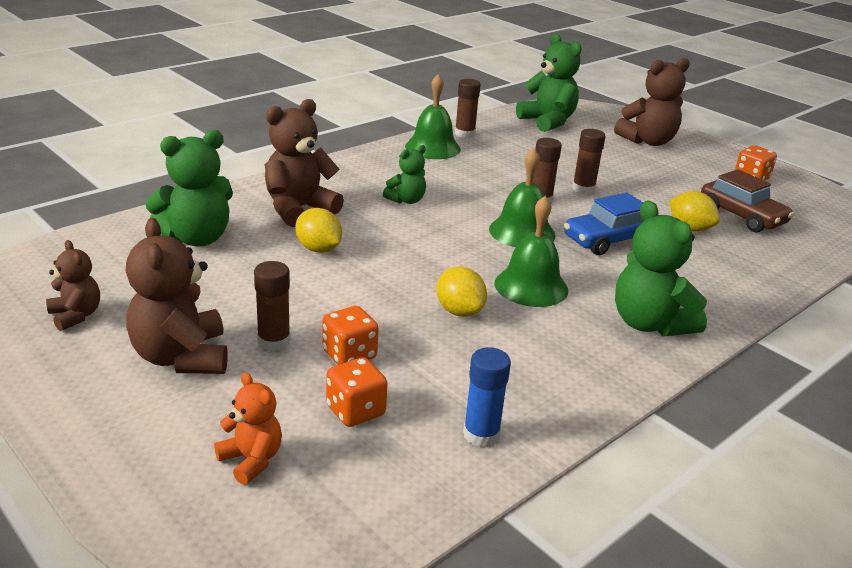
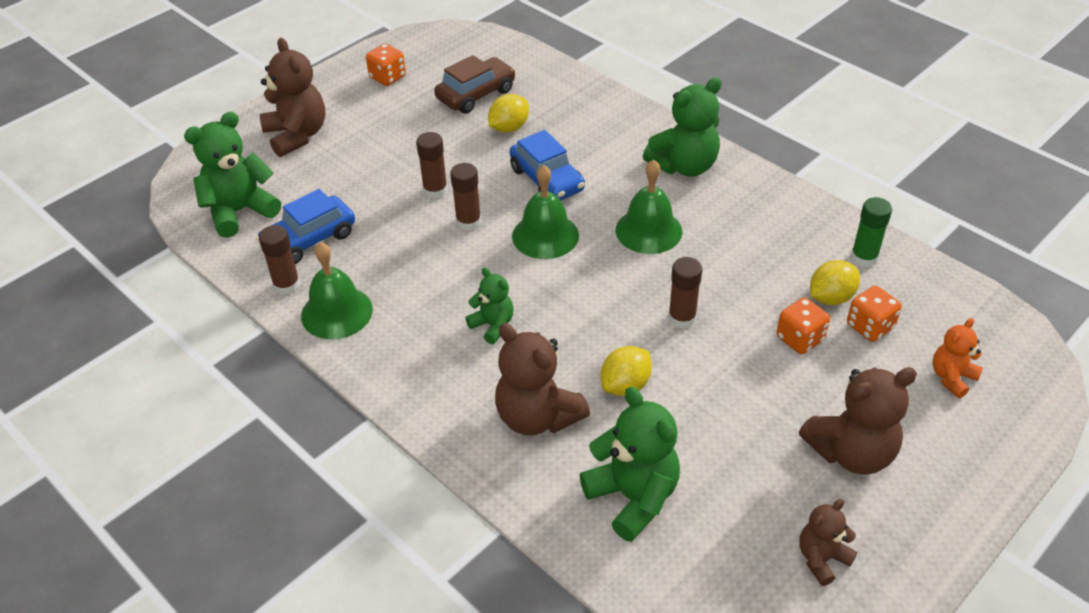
camera: 90 degrees left, 15 degrees up
brown glue stick [254,261,291,351] -> brown glue stick moved to [668,257,702,328]
yellow lemon [436,266,487,317] -> yellow lemon moved to [810,260,860,305]
blue glue stick [463,347,511,447] -> green glue stick [851,197,892,267]
none -> blue car [256,189,355,264]

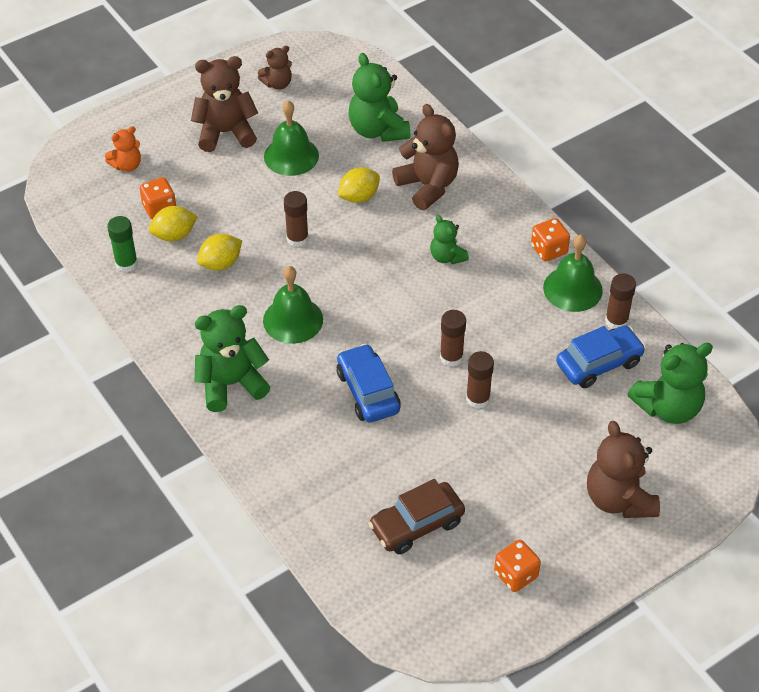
camera: 170 degrees left, 5 degrees up
yellow lemon [488,94,529,133] -> yellow lemon moved to [197,234,242,270]
green bell [512,165,579,259] -> green bell moved to [264,101,319,176]
orange dice [776,298,830,354] -> orange dice moved to [531,218,570,261]

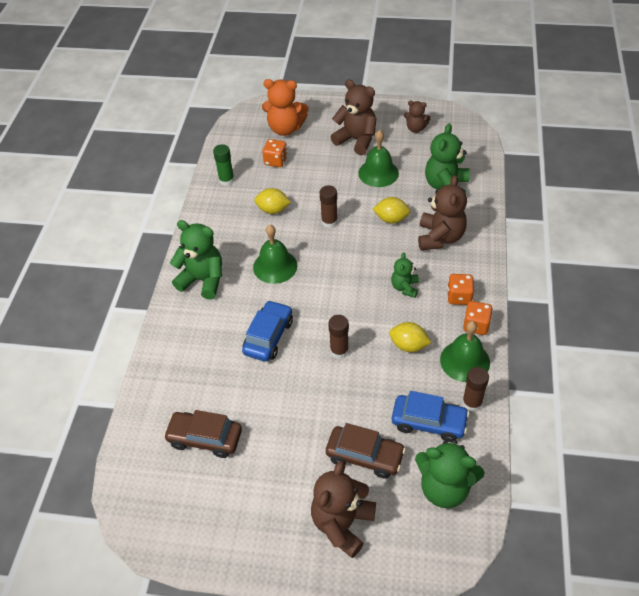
camera: 45 degrees right, 0 degrees up
orange teddy bear [105,126,141,172] -> orange teddy bear [262,79,309,136], size x1.76
yellow lemon [149,206,198,242] -> yellow lemon moved to [389,322,431,352]
brown glue stick [466,351,494,409] -> none
orange dice [494,540,541,592] -> orange dice moved to [447,274,474,305]
none -> brown car [326,423,406,479]

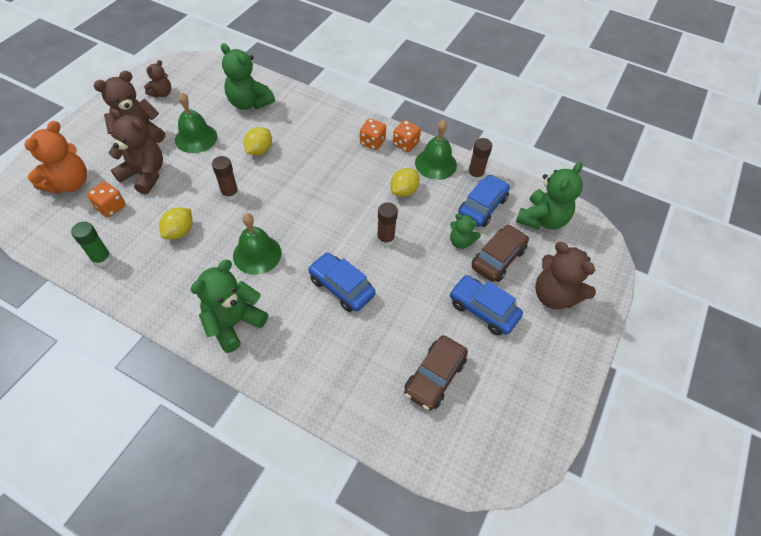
camera: 75 degrees left, 5 degrees up
green teddy bear [391,252,419,298] -> green teddy bear moved to [450,214,481,249]
brown teddy bear [418,175,467,250] -> brown teddy bear moved to [108,109,163,195]
none -> blue car [450,275,523,335]

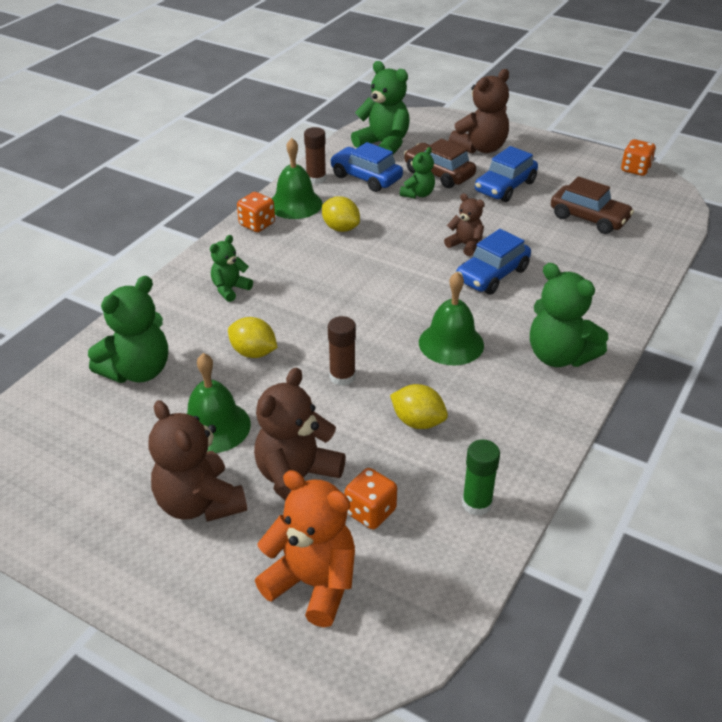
camera: 85 degrees left, 15 degrees down
brown teddy bear [144,60,171,98] -> brown teddy bear moved to [444,193,485,256]
orange dice [360,119,386,150] -> orange dice moved to [621,139,656,176]
brown glue stick [377,202,398,246] -> none
none -> green teddy bear [210,235,253,302]

